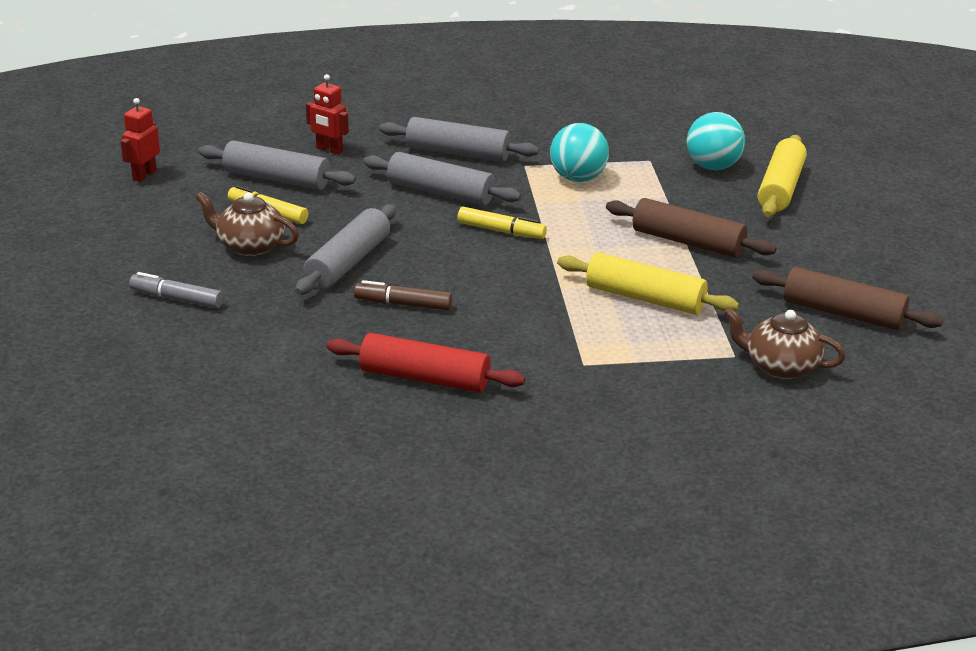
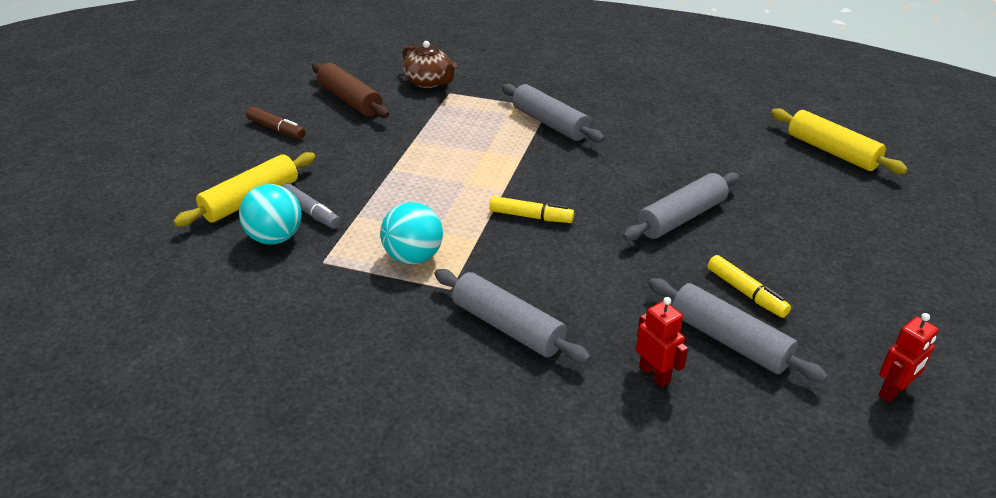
camera: 155 degrees left, 5 degrees up
grey marker [129,272,223,308] -> grey marker moved to [282,183,341,229]
brown teapot [195,192,299,256] -> none
red rolling pin [327,333,525,393] -> none
brown marker [354,280,452,310] -> brown marker moved to [246,107,306,139]
grey rolling pin [363,152,521,206] -> grey rolling pin moved to [502,84,604,143]
yellow marker [457,207,547,239] -> yellow marker turned 150 degrees clockwise [489,196,574,223]
yellow rolling pin [557,252,739,315] -> yellow rolling pin moved to [771,108,908,174]
brown rolling pin [606,198,776,258] -> none

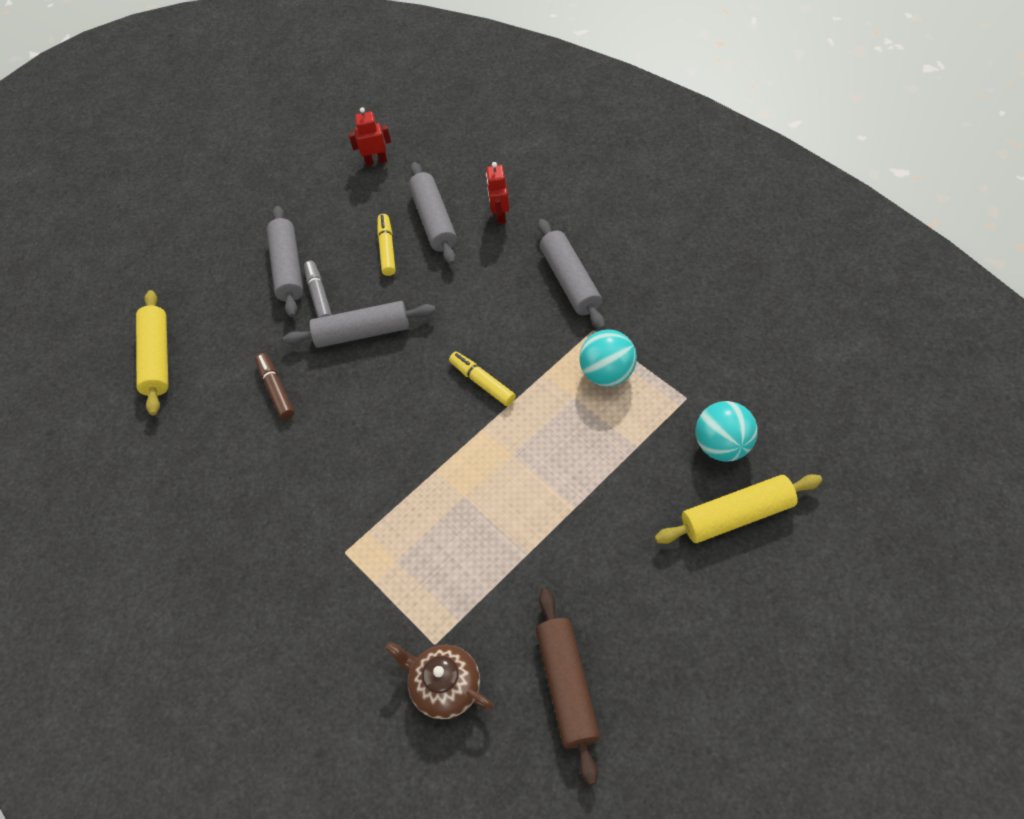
camera: 145 degrees left, 20 degrees up
brown marker [246,107,306,139] -> brown marker moved to [255,353,294,420]
grey marker [282,183,341,229] -> grey marker moved to [304,260,332,318]
brown teapot [402,41,457,88] -> brown teapot turned 45 degrees counterclockwise [385,642,494,720]
grey rolling pin [502,84,604,143] -> grey rolling pin moved to [266,206,303,317]

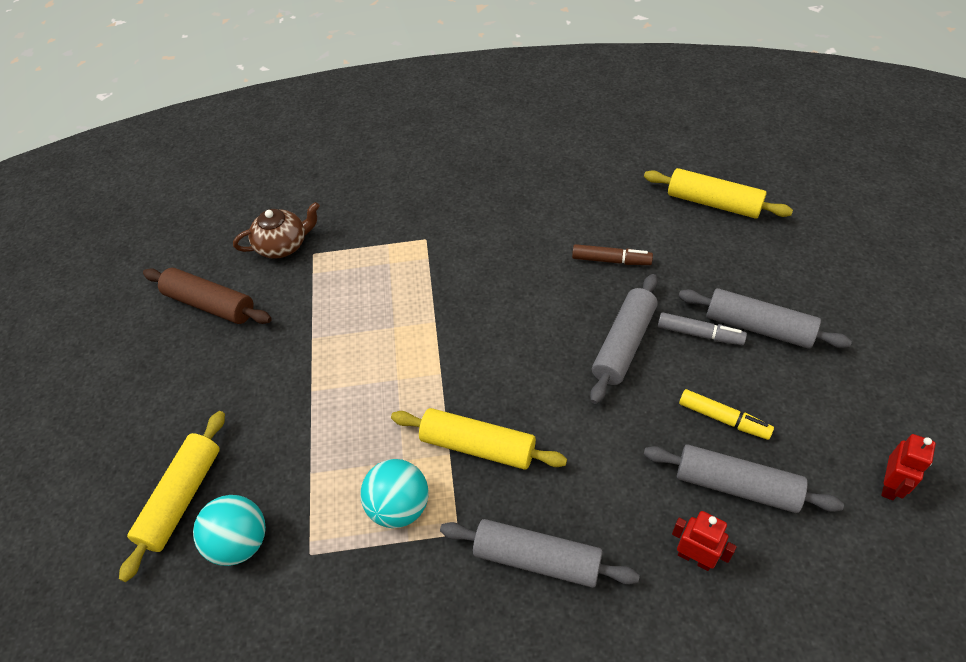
camera: 125 degrees right, 5 degrees down
yellow marker [449,352,516,406] -> none
none -> yellow rolling pin [391,408,567,470]

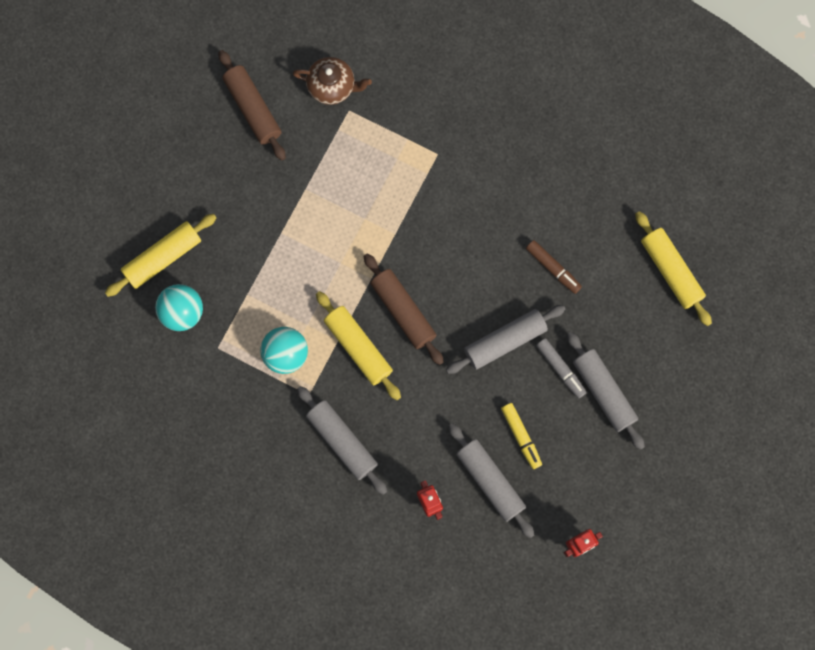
camera: 30 degrees right, 25 degrees up
none -> brown rolling pin [364,254,444,365]

